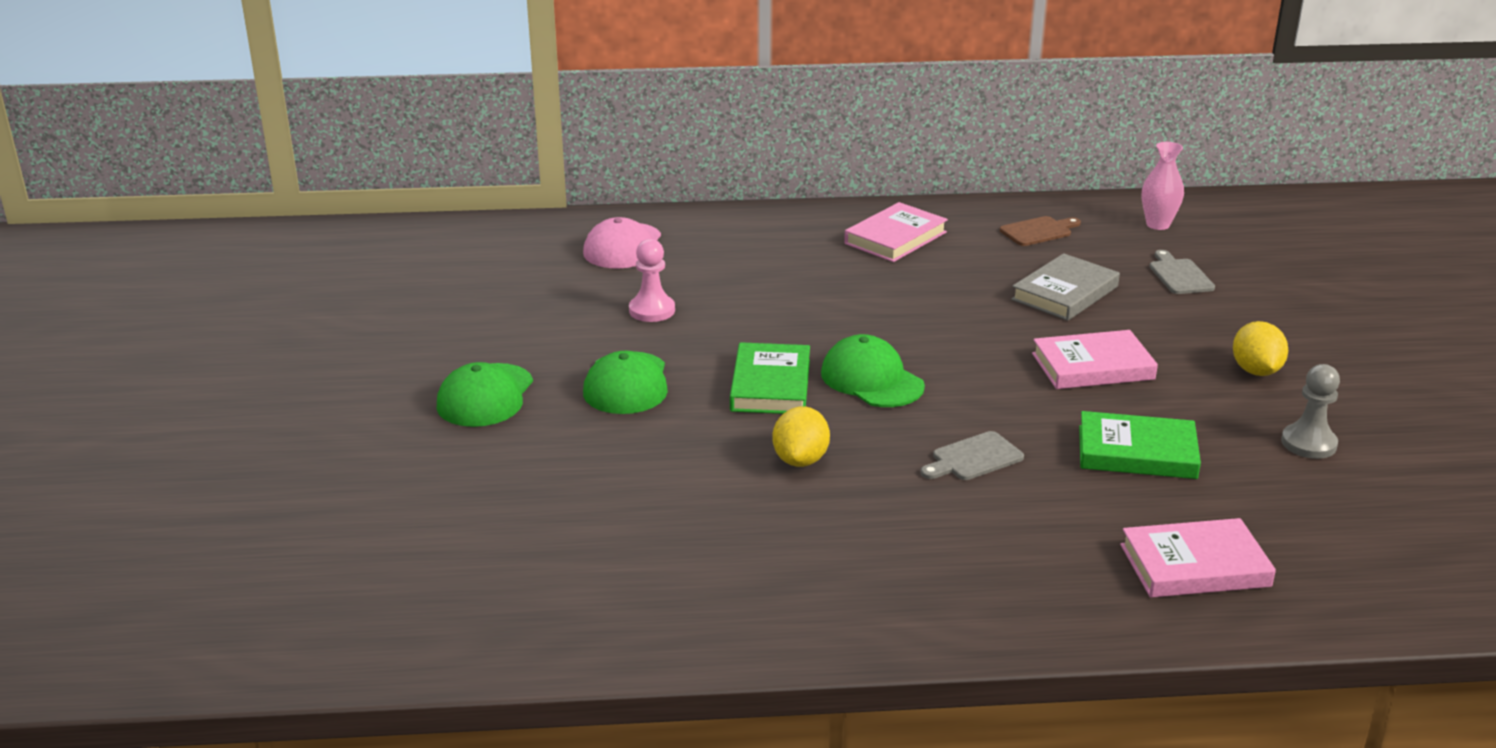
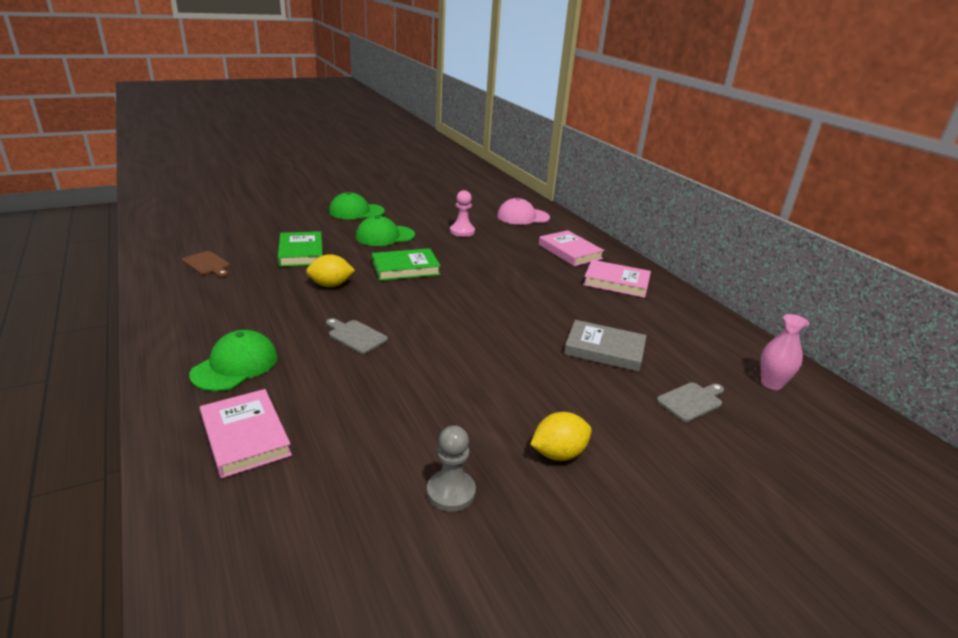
camera: 65 degrees right, 0 degrees up
green cap [821,334,925,407] -> green cap moved to [189,330,278,391]
brown cutting board [1000,216,1081,246] -> brown cutting board moved to [182,251,230,277]
pink book [1032,330,1158,389] -> pink book moved to [539,230,605,266]
green book [1079,411,1201,479] -> green book moved to [278,231,323,267]

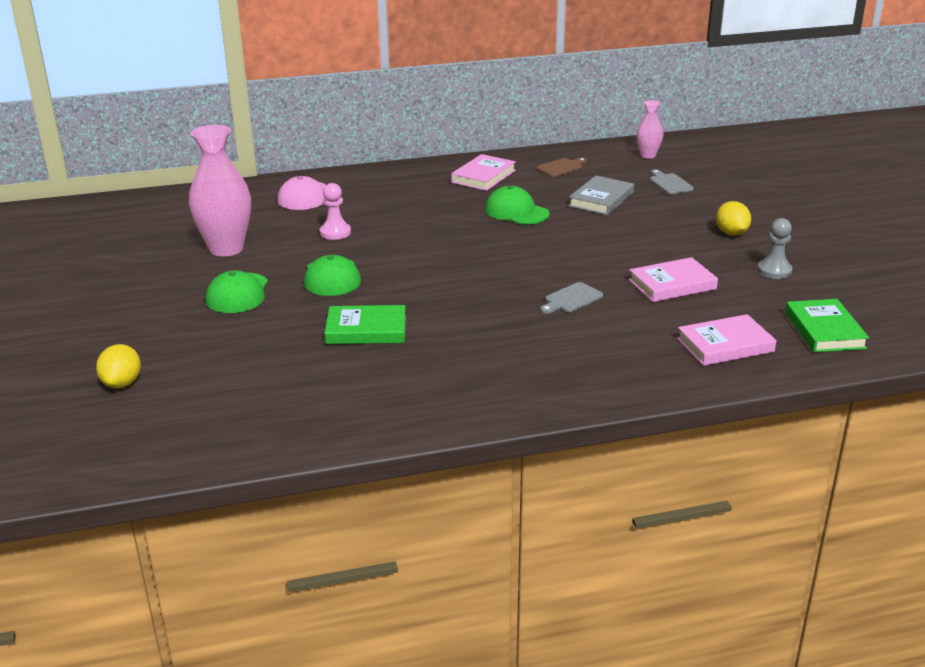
camera: 75 degrees left, 0 degrees up
brown cutting board [182,251,230,277] -> brown cutting board moved to [536,158,587,177]
green cap [189,330,278,391] -> green cap moved to [485,186,549,225]
yellow lemon [306,254,355,287] -> yellow lemon moved to [96,344,141,389]
green book [372,248,441,281] -> green book moved to [785,299,869,352]
pink book [539,230,605,266] -> pink book moved to [629,257,718,302]
none -> pink vase [189,125,251,257]

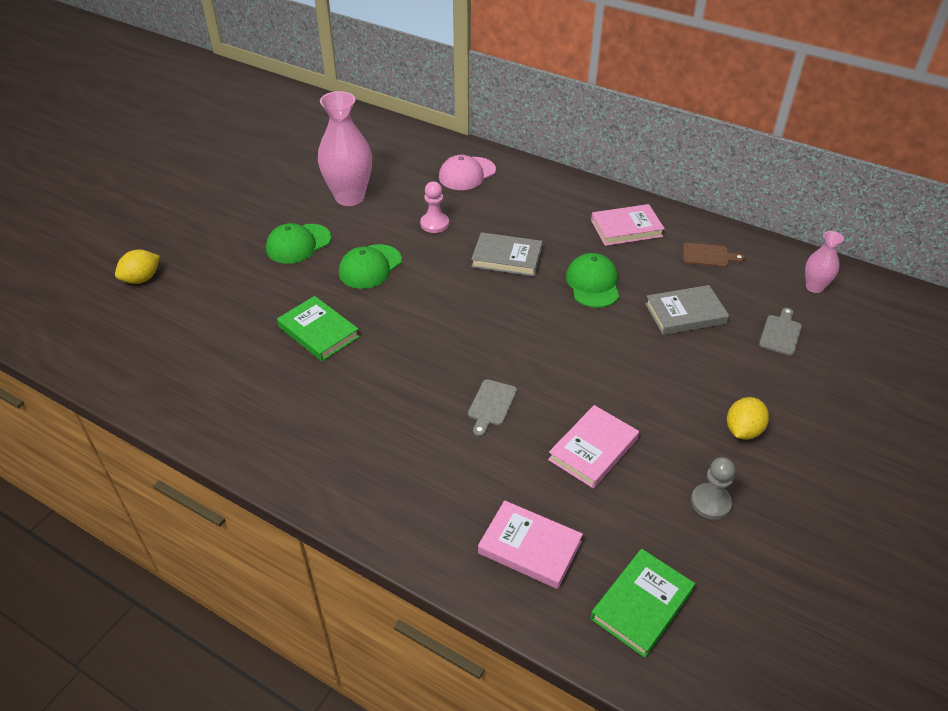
camera: 45 degrees right, 15 degrees up
grey cutting board [540,282,603,314] -> grey cutting board turned 75 degrees counterclockwise [468,379,517,437]
pink book [629,257,718,302] -> pink book turned 75 degrees counterclockwise [548,405,639,489]
none -> grey book [471,232,543,276]

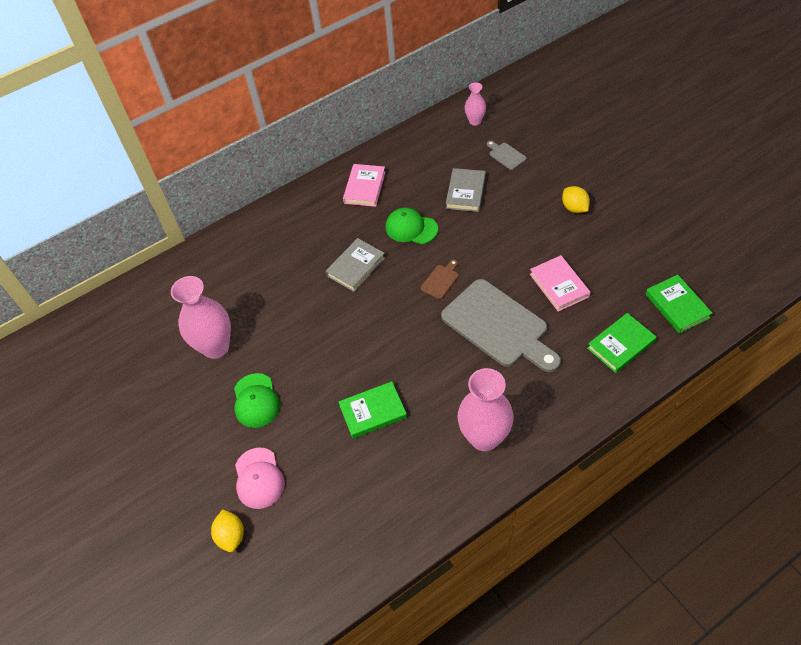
camera: 60 degrees left, 10 degrees up
green cap [339,244,402,289] -> none
pink pawn [420,181,449,233] -> none
pink cap [439,155,496,190] -> pink cap moved to [235,447,285,509]
grey cutting board [468,379,517,437] -> grey cutting board [441,279,561,372], size x2.44
pink book [478,500,583,589] -> green book [587,313,657,373]
brown cutting board [683,242,745,267] -> brown cutting board moved to [421,259,459,299]
grey pawn [691,457,735,520] -> none
none -> pink vase [458,368,514,451]

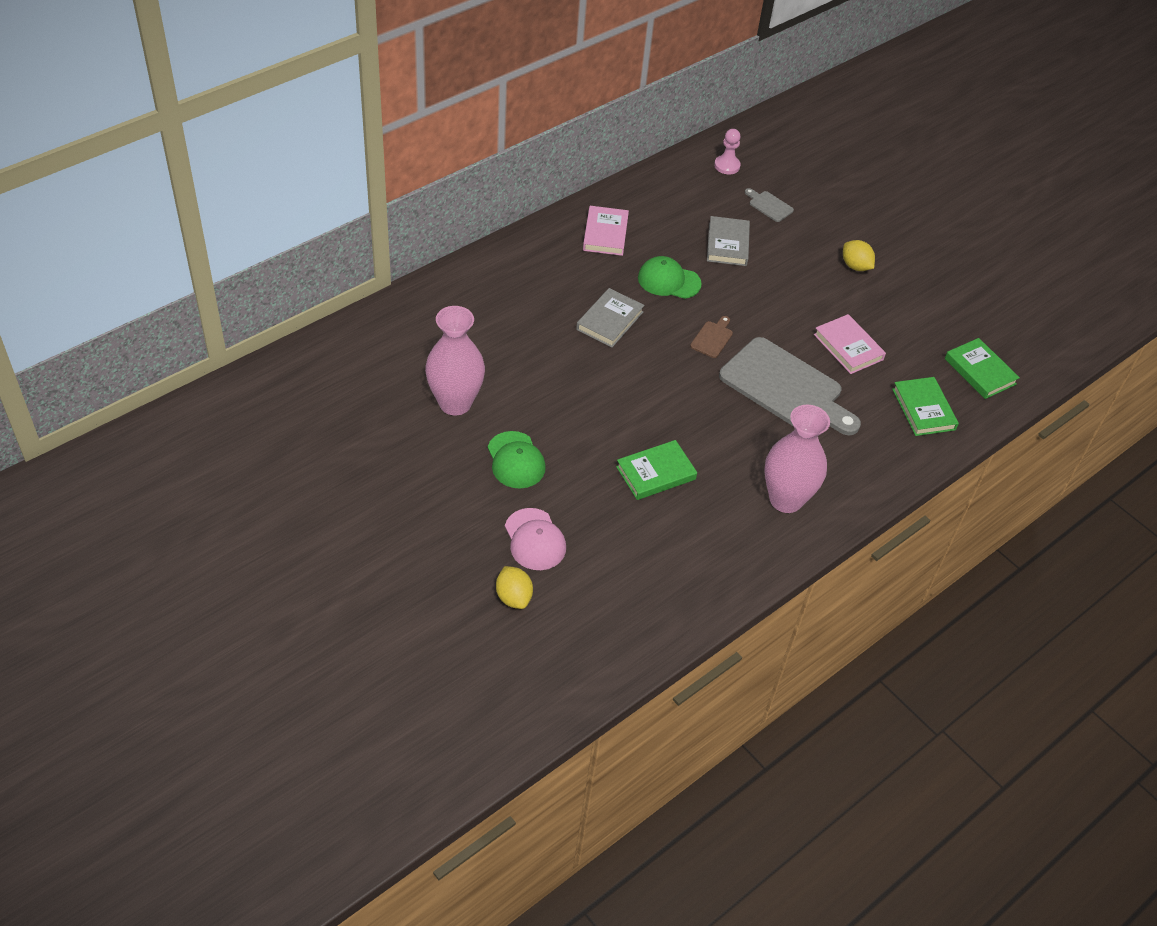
camera: 15 degrees left, 5 degrees down
pink vase [465,82,486,126] -> pink pawn [714,129,741,174]
green book [587,313,657,373] -> green book turned 60 degrees counterclockwise [892,377,959,436]

